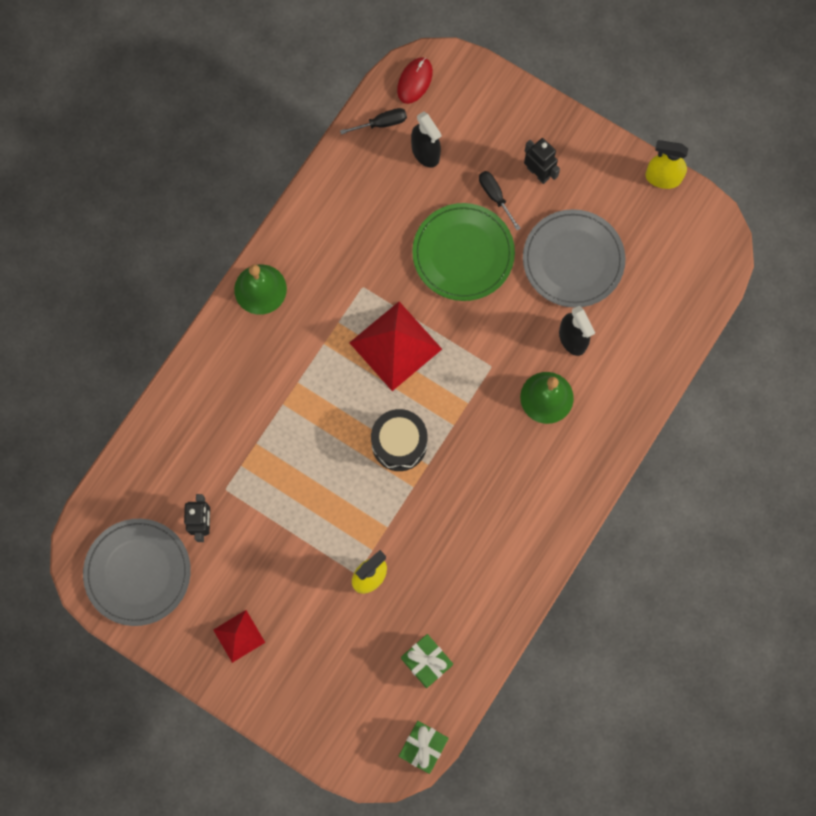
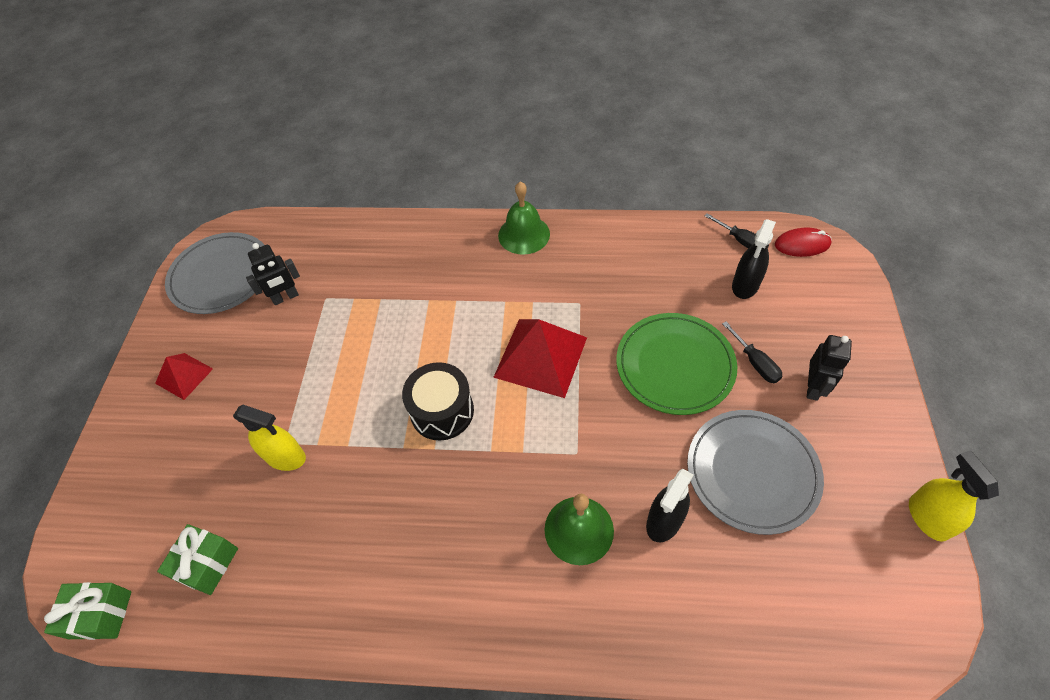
camera: 65 degrees right, 20 degrees down
black screwdriver [479,171,521,230] -> black screwdriver turned 120 degrees clockwise [722,322,782,383]

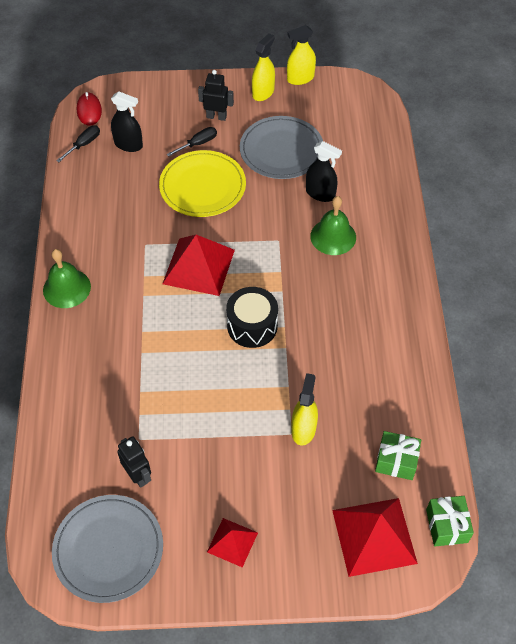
camera: 100 degrees left, 0 degrees up
green plate [616,313,737,415] -> yellow plate [159,150,246,217]
none -> yellow spray bottle [252,33,275,101]
none -> red pyramid [332,498,418,577]

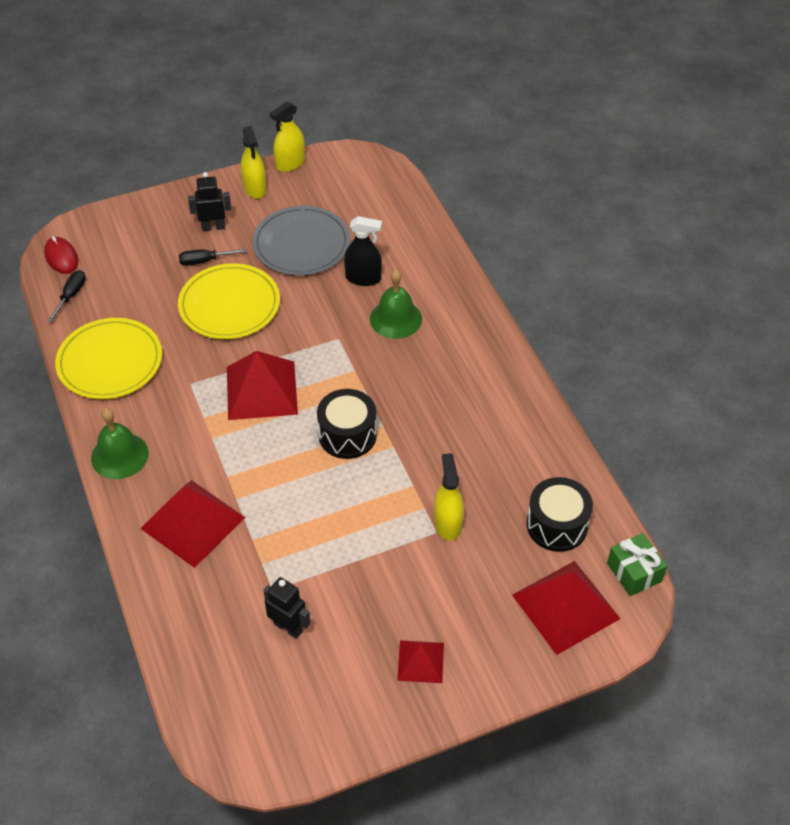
camera: 20 degrees left, 5 degrees down
grey plate [52,495,163,603] -> none
black spray bottle [111,91,143,152] -> none
black screwdriver [167,127,217,156] -> black screwdriver turned 135 degrees counterclockwise [179,249,246,266]
yellow spray bottle [252,33,275,101] -> yellow spray bottle turned 150 degrees clockwise [241,126,267,199]
green gift [375,431,421,480] -> black drum [527,477,593,552]
none -> yellow plate [55,318,162,399]
none -> red pyramid [140,480,245,568]

